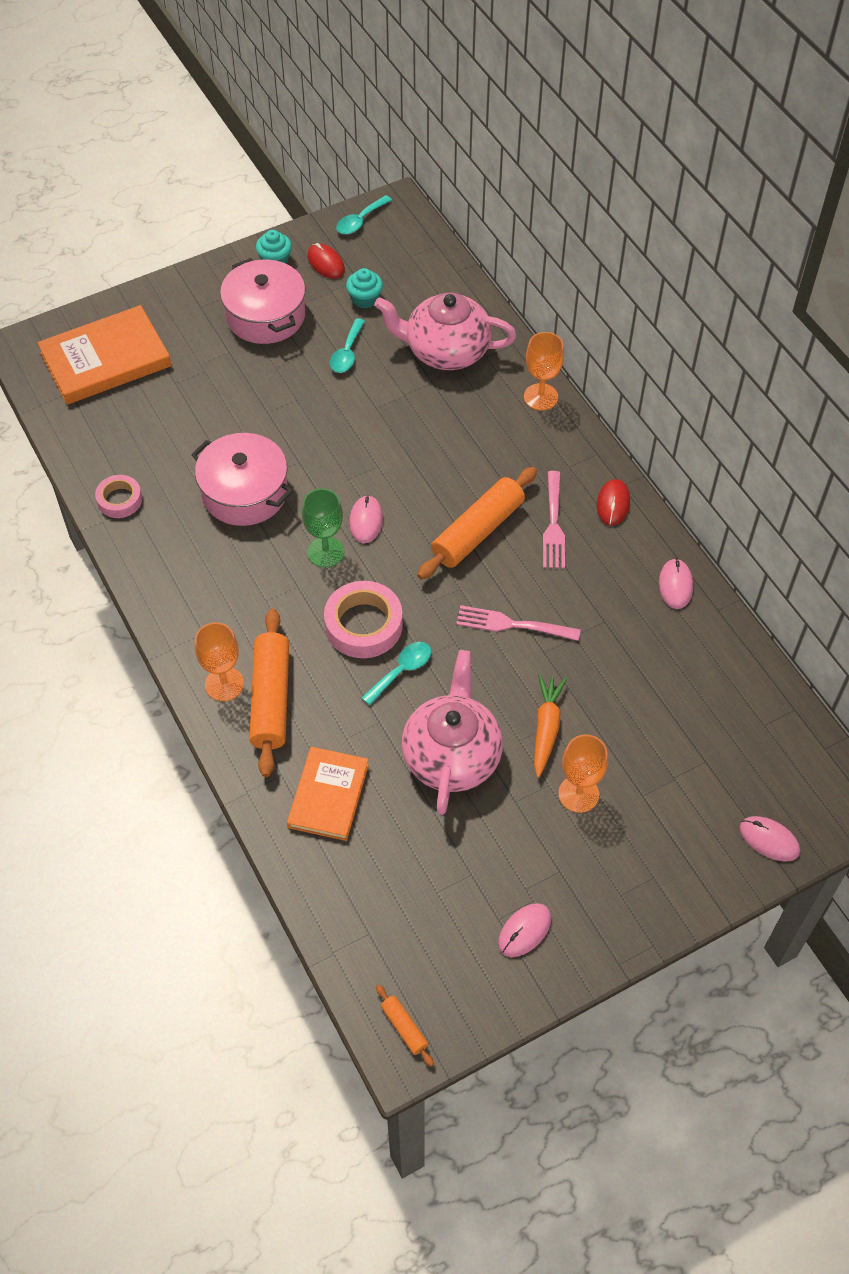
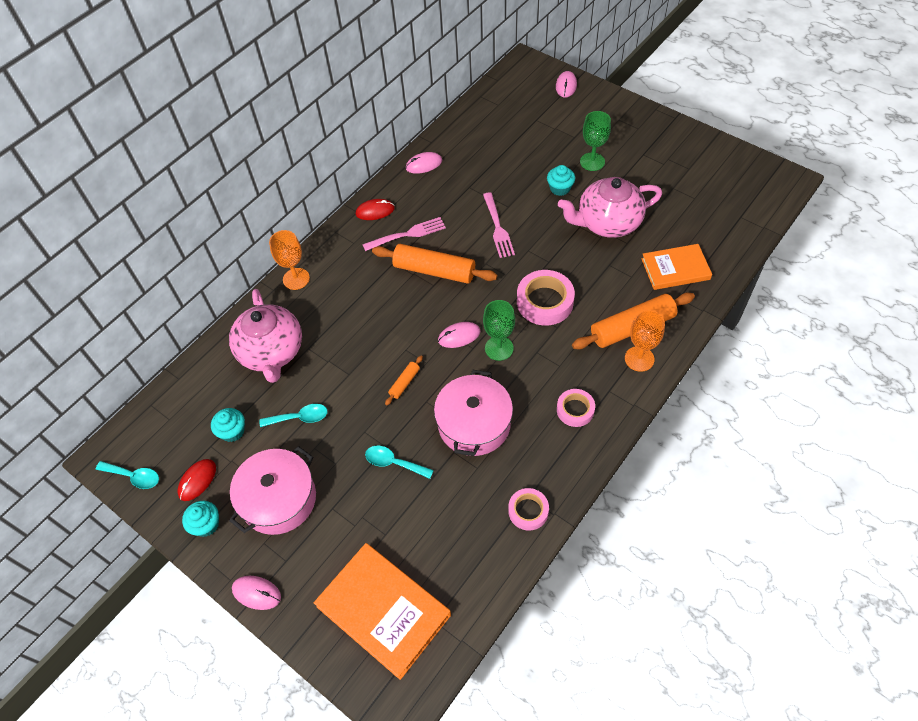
camera: 110 degrees left, 0 degrees up
turquoise spoon [361,642,431,705] -> turquoise spoon moved to [365,446,434,479]
orange rolling pin [376,985,434,1066] -> orange rolling pin moved to [385,356,423,405]
pink mouse [498,903,551,957] -> pink mouse moved to [232,576,281,610]
orange carrot [534,674,567,778] -> turquoise cupcake [547,165,575,196]
orange goblet [558,734,608,813] -> green goblet [580,111,611,171]
none -> pink tape [557,389,595,427]

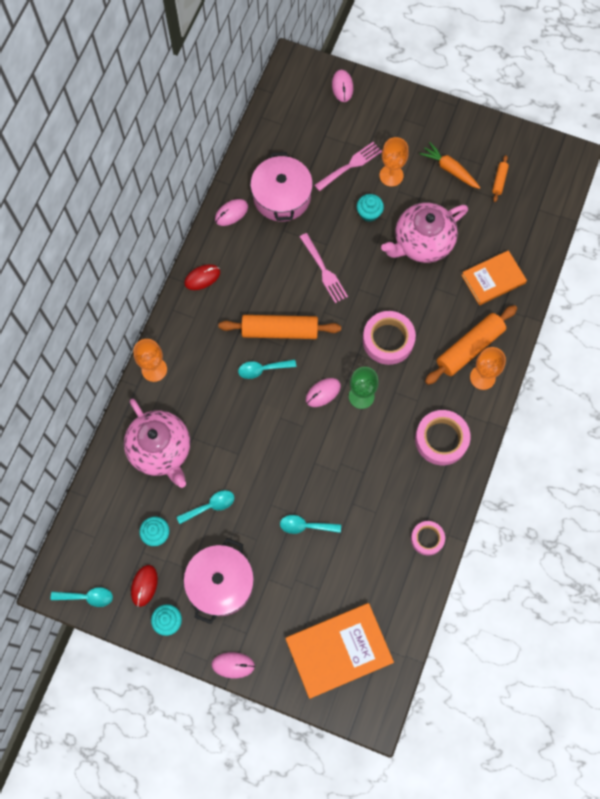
camera: 20 degrees left, 15 degrees up
orange book [314,543,451,680] -> orange book turned 45 degrees counterclockwise [286,603,394,699]
pink fork [362,217,446,251] -> pink fork moved to [314,142,382,191]
orange rolling pin [385,356,423,405] -> orange rolling pin moved to [492,155,509,202]
pink pot [434,370,513,456] -> pink pot moved to [250,152,313,222]
pink tape [557,389,595,427] -> pink tape [415,410,471,465], size x1.65
green goblet [580,111,611,171] -> orange goblet [379,137,409,187]
none -> turquoise spoon [238,359,296,379]
none -> orange carrot [420,142,480,189]

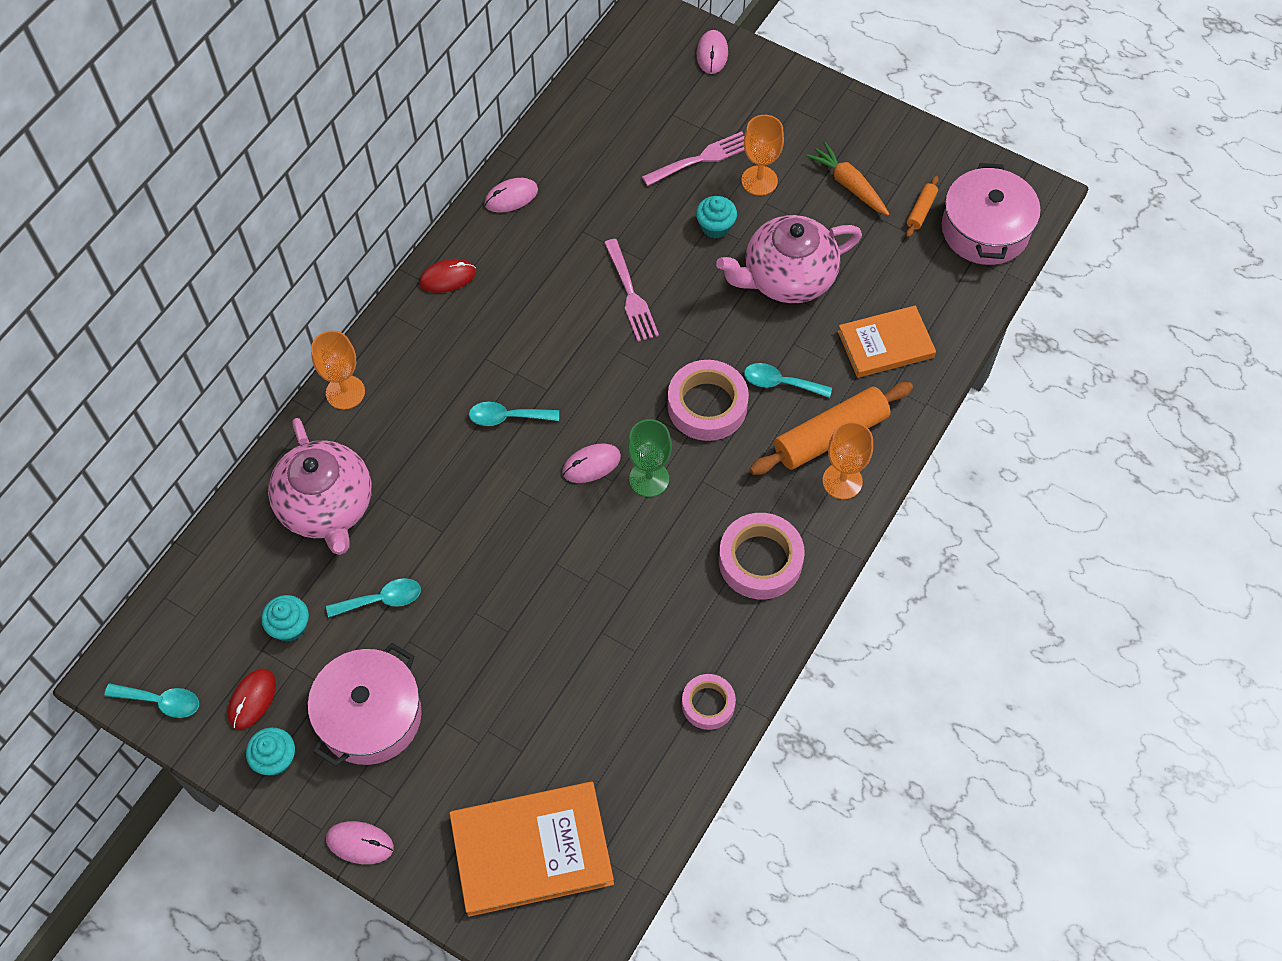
camera: 10 degrees right, 10 degrees down
orange rolling pin [219,315,341,339] -> none
pink pot [250,152,313,222] -> pink pot moved to [942,163,1041,265]
turquoise spoon [280,515,341,534] -> turquoise spoon moved to [744,363,832,398]

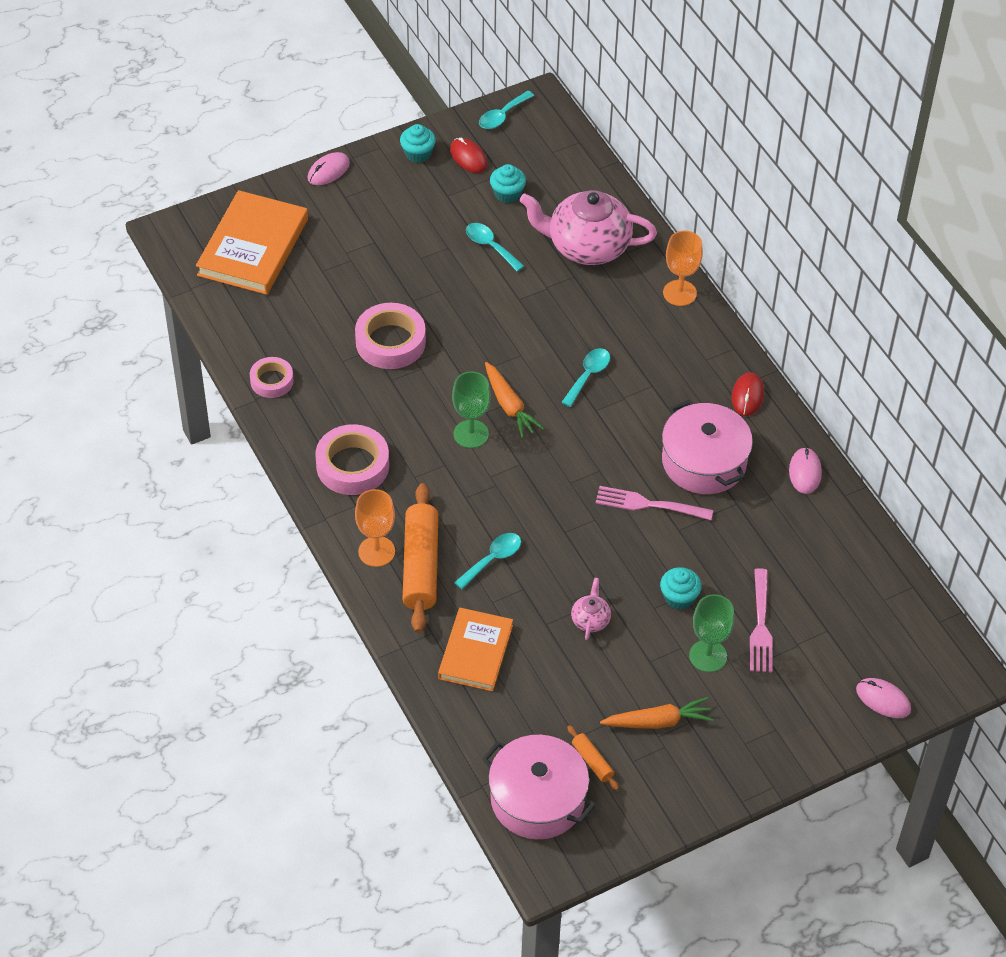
camera: 120 degrees right, 10 degrees down
pink pot [308,643,422,766] -> pink pot moved to [662,400,753,494]
turquoise spoon [326,578,421,618] -> turquoise spoon turned 120 degrees clockwise [466,223,524,272]
pink mouse [562,444,621,483] -> orange carrot [485,362,544,438]
pink tape [668,360,749,441] -> pink tape moved to [355,303,426,369]
pink teapot [716,215,862,303] -> pink teapot [571,578,611,640], size x0.43
orange goblet [741,115,784,196] -> green goblet [689,594,734,672]

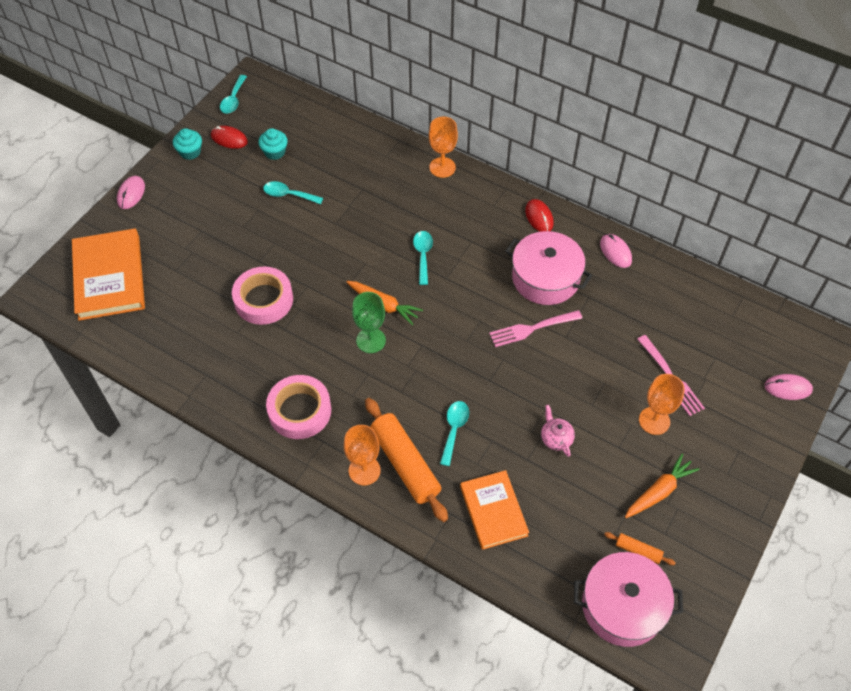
camera: 30 degrees left, 5 degrees up
pink tape [250,357,294,398] -> none
pink teapot [519,190,657,265] -> none
turquoise cupcake [660,567,702,610] -> none
green goblet [689,594,734,672] -> orange goblet [639,374,685,435]

